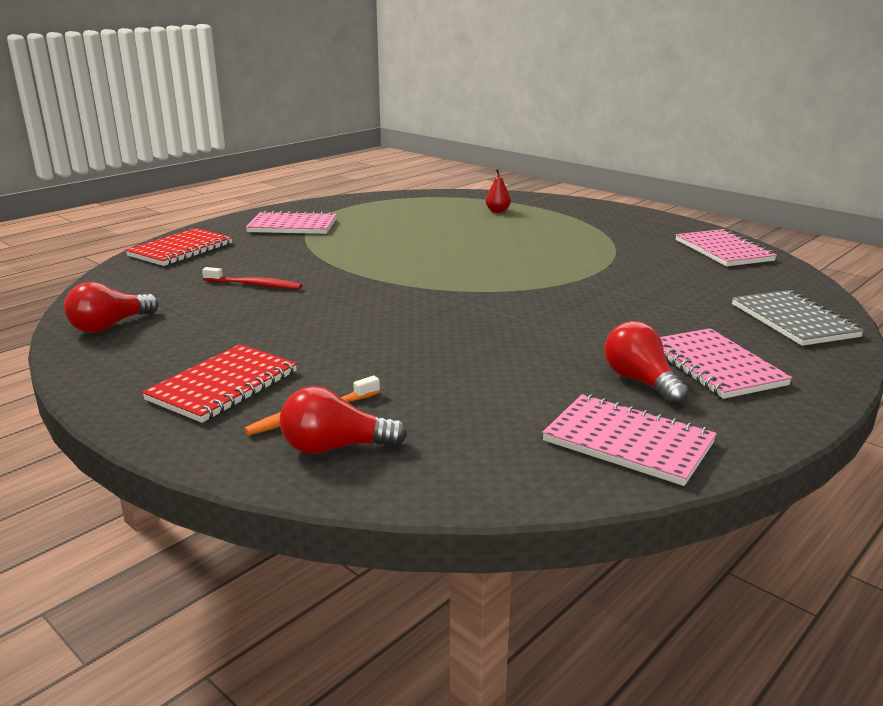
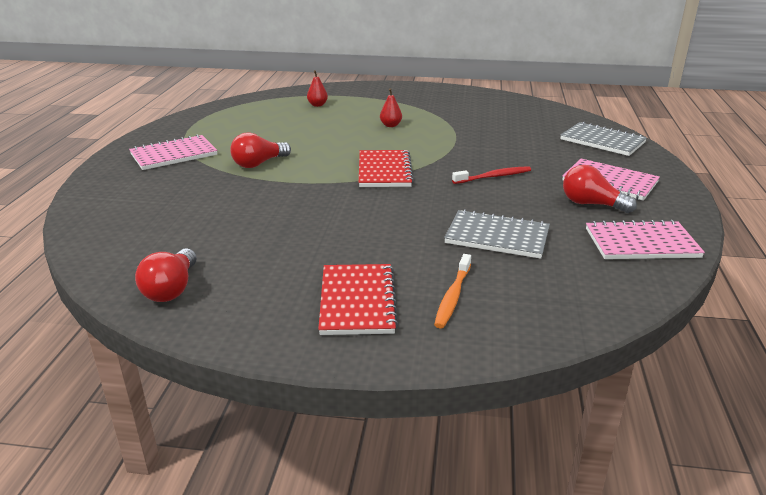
camera: 35 degrees left, 5 degrees up
red notebook [125,228,232,266] -> red notebook moved to [359,150,414,187]
red toothbrush [202,267,302,289] -> red toothbrush moved to [452,166,531,184]
red light bulb [280,386,407,454] -> red light bulb moved to [230,132,291,168]
pink notebook [676,229,777,266] -> none
none -> red pear [380,88,402,127]
none -> grey notebook [444,209,550,259]

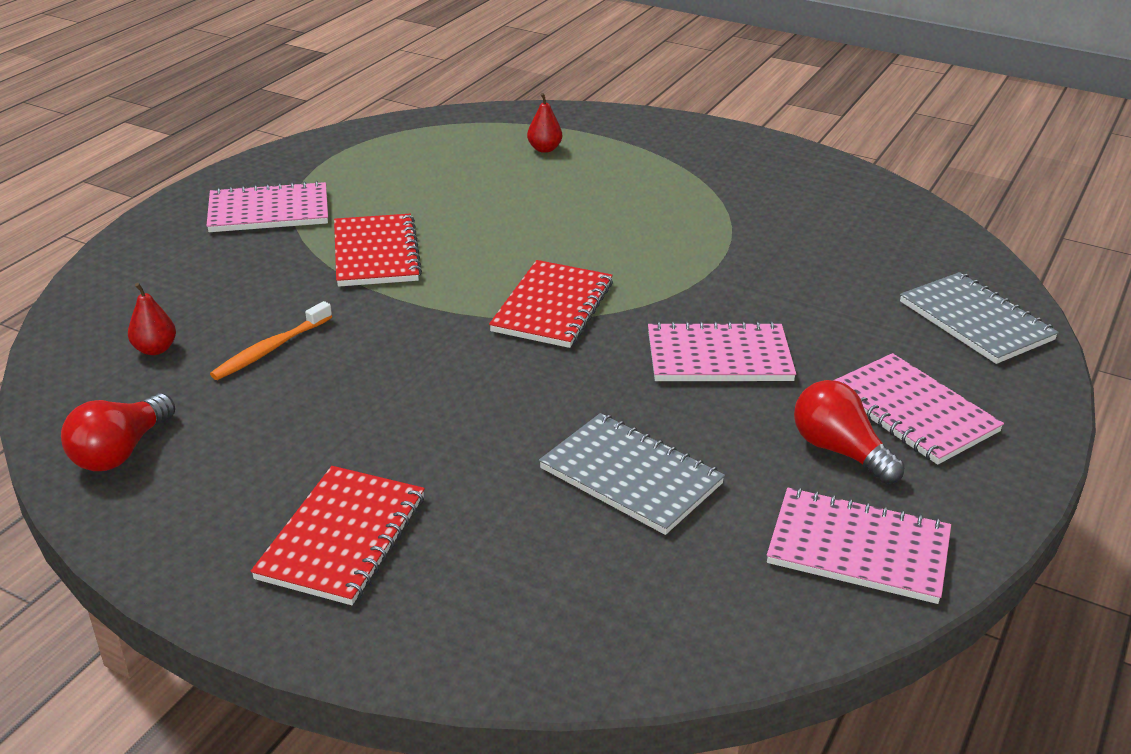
camera: 20 degrees right, 5 degrees up
red light bulb [230,132,291,168] -> red notebook [334,214,422,287]
red pear [380,88,402,127] -> red pear moved to [128,283,176,355]
orange toothbrush [434,254,471,329] -> orange toothbrush moved to [210,301,332,380]
red toothbrush [452,166,531,184] -> pink notebook [648,321,796,381]

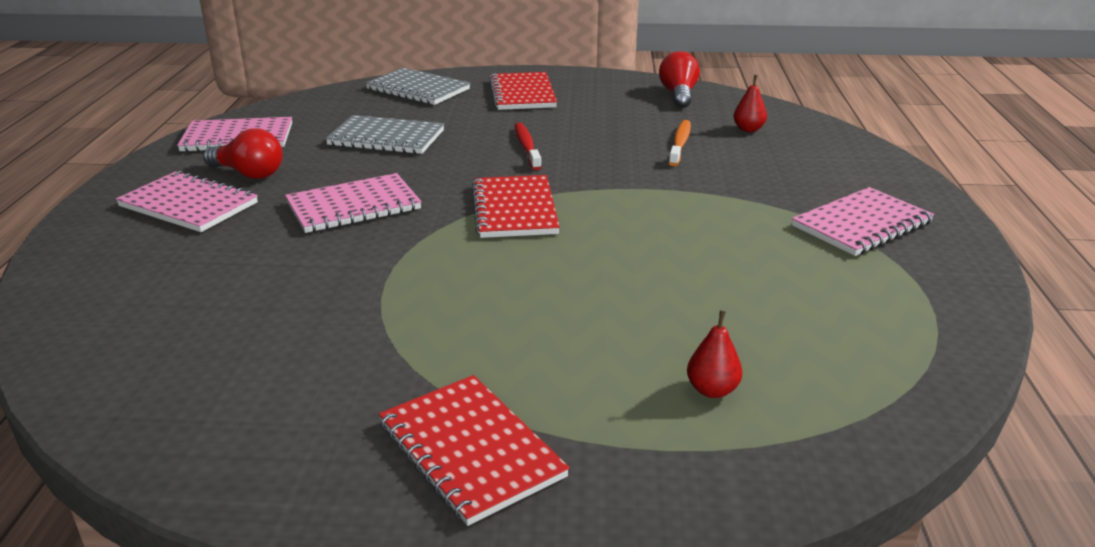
camera: 155 degrees right, 5 degrees down
red notebook [334,214,422,287] -> red notebook moved to [379,375,570,526]
grey notebook [900,272,1059,364] -> grey notebook moved to [366,68,470,105]
none -> red toothbrush [515,123,542,170]

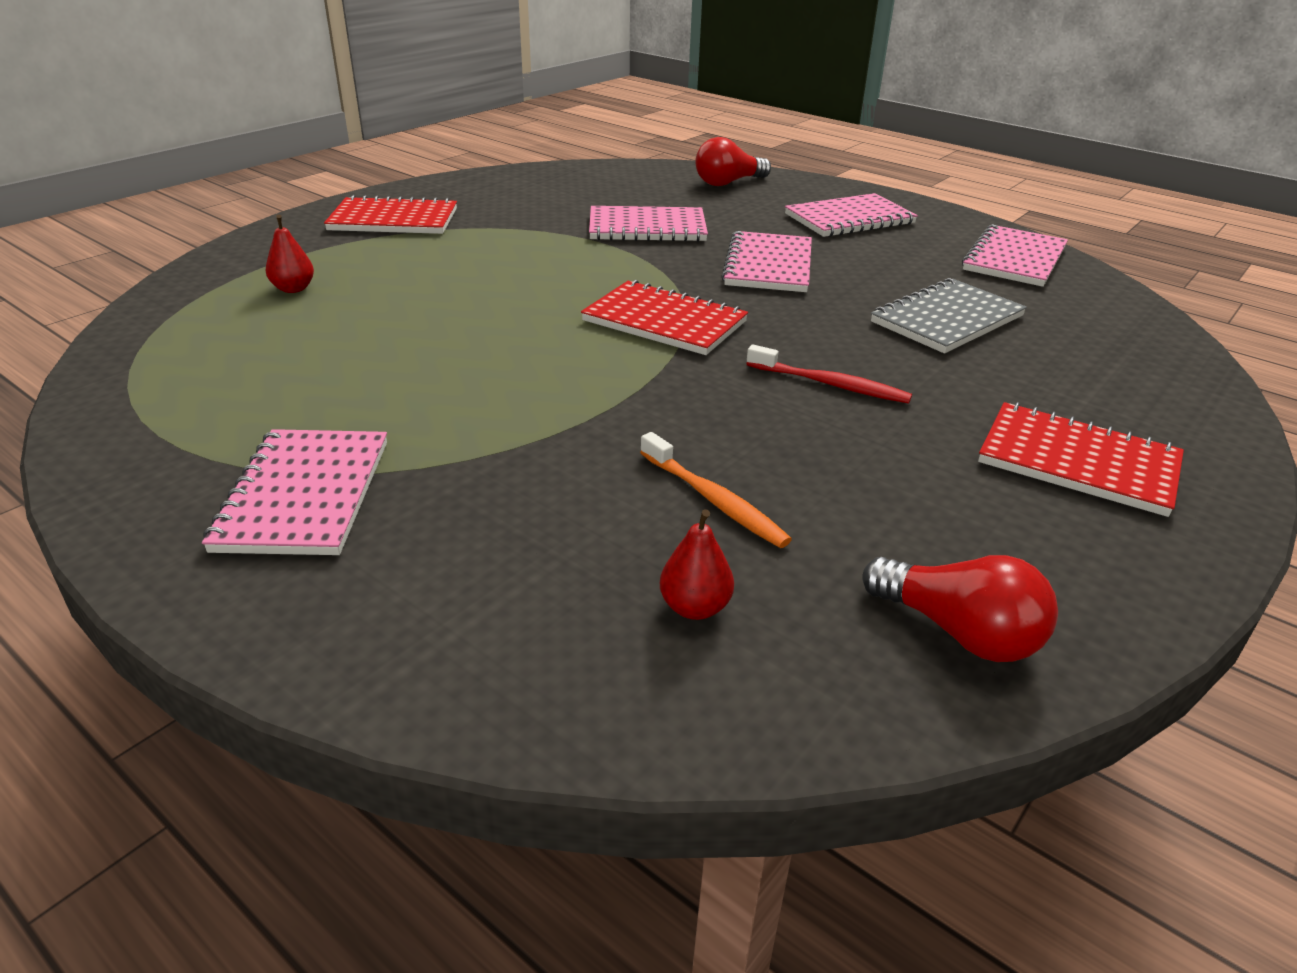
camera: 125 degrees right, 5 degrees up
red light bulb [203,129,283,179] -> red light bulb moved to [695,137,771,186]
grey notebook [366,68,470,105] -> none
none -> pink notebook [589,206,708,242]

